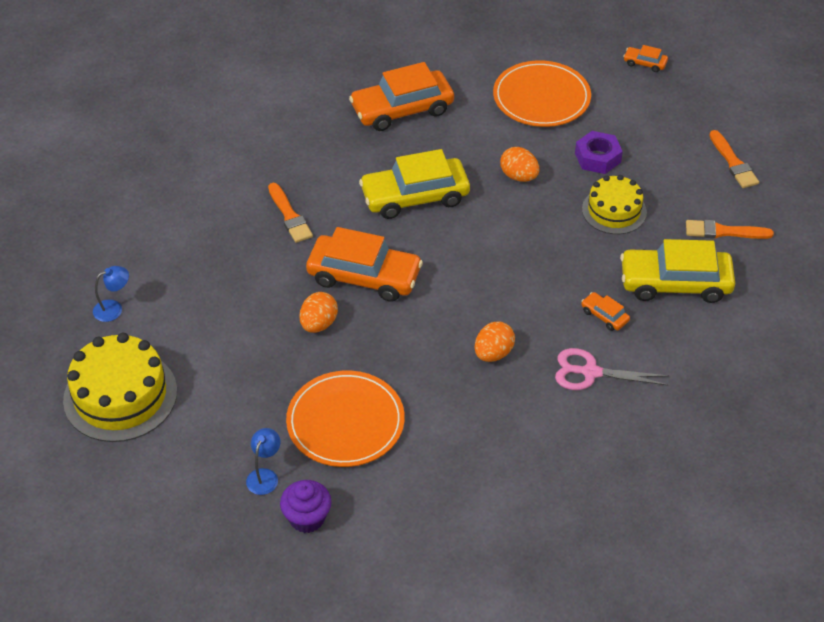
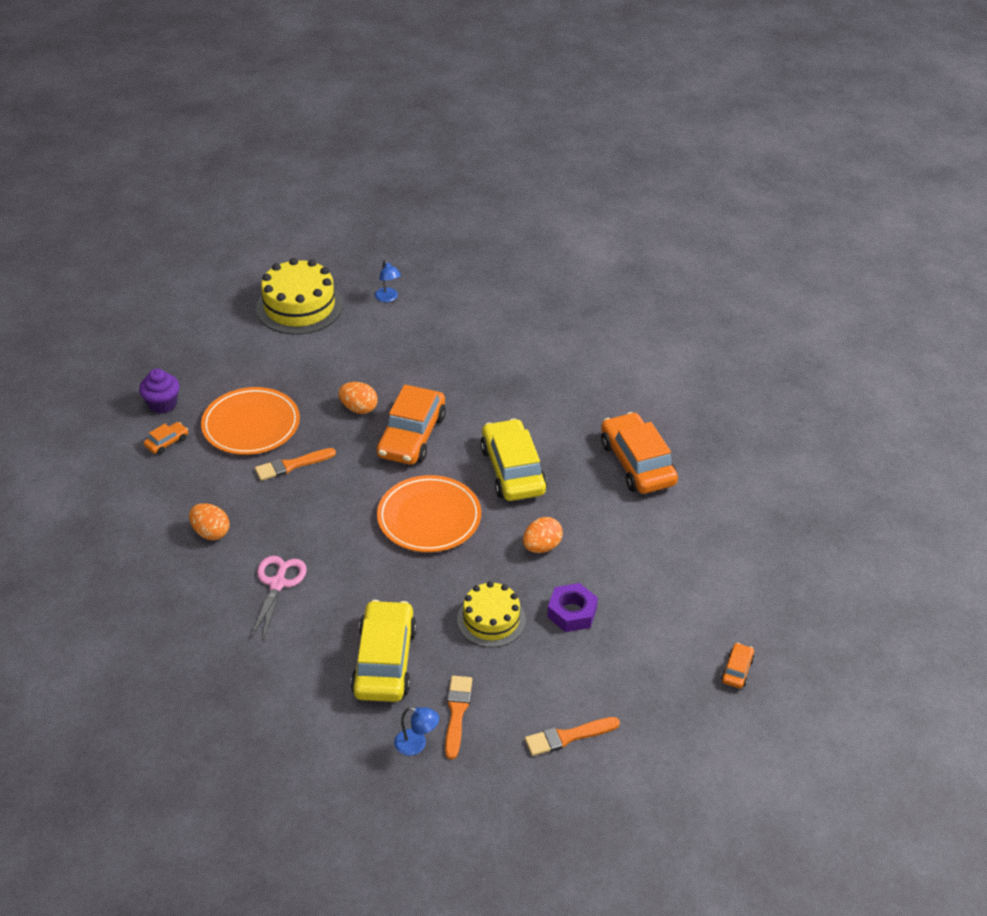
camera: 90 degrees right, 5 degrees down
blue lamp [246,428,280,495] -> blue lamp moved to [394,707,439,756]
orange brush [268,183,313,243] -> orange brush moved to [255,448,336,481]
orange egg [475,321,515,362] -> orange egg moved to [189,503,229,540]
orange plate [493,60,591,127] -> orange plate moved to [377,475,481,552]
orange car [581,292,630,331] -> orange car moved to [144,422,188,454]

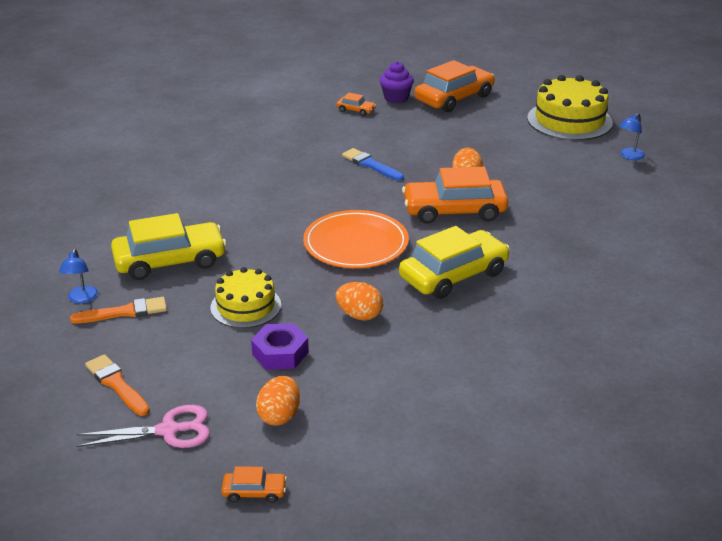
camera: 70 degrees right, 10 degrees down
orange egg [189,503,229,540] -> orange egg moved to [256,376,300,426]
orange plate [201,387,300,455] -> none
pink scissors [250,556,307,640] -> pink scissors moved to [77,405,210,448]
orange brush [255,448,336,481] -> blue brush [342,148,404,181]
orange car [601,412,678,494] -> orange car moved to [414,60,495,112]

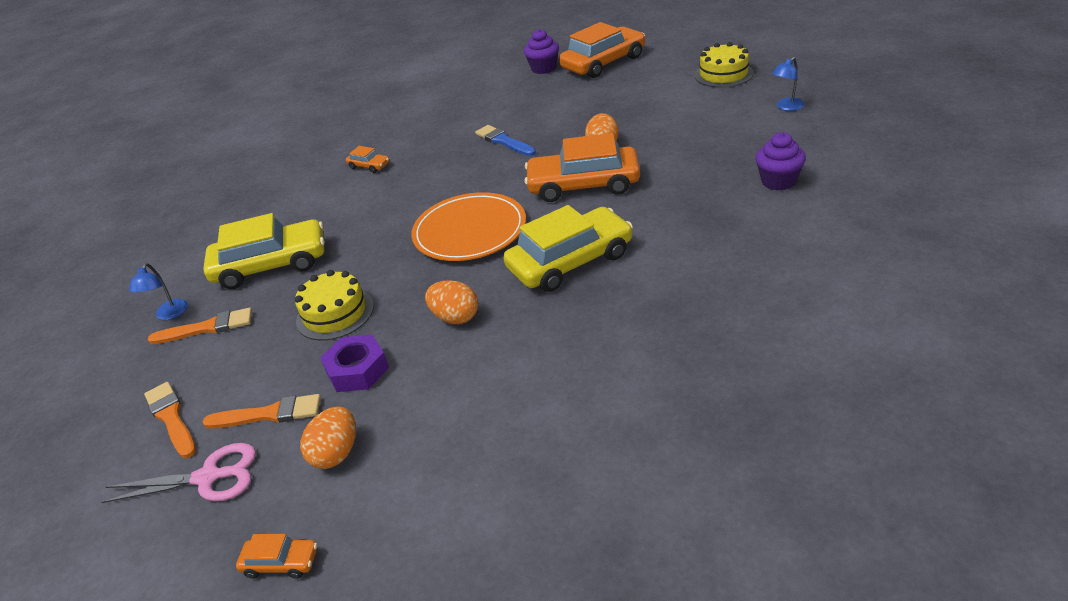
camera: 10 degrees right, 5 degrees up
orange car [337,93,376,116] -> orange car moved to [346,146,389,173]
yellow cake [527,75,613,140] -> yellow cake [695,42,754,88], size x0.64
none -> orange brush [202,394,321,428]
none -> purple cupcake [755,132,806,190]

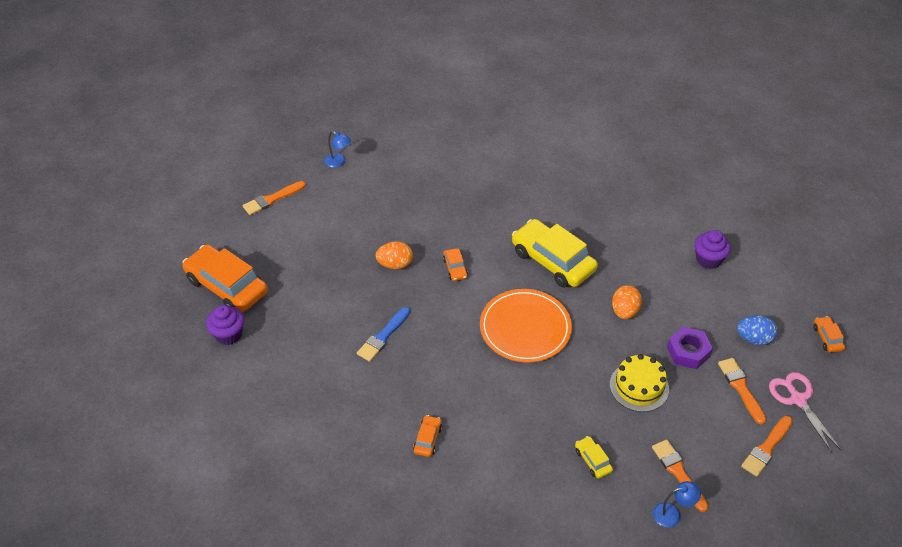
camera: 110 degrees left, 10 degrees up
yellow car [203,213,325,289] -> yellow car [575,436,613,479], size x0.44
orange egg [300,406,356,469] -> blue egg [737,315,778,345]
orange car [524,133,640,202] -> orange car [443,248,468,281], size x0.44
yellow cake [695,42,754,88] -> orange brush [243,181,306,215]
purple cupcake [755,132,806,190] -> purple cupcake moved to [694,230,731,269]

